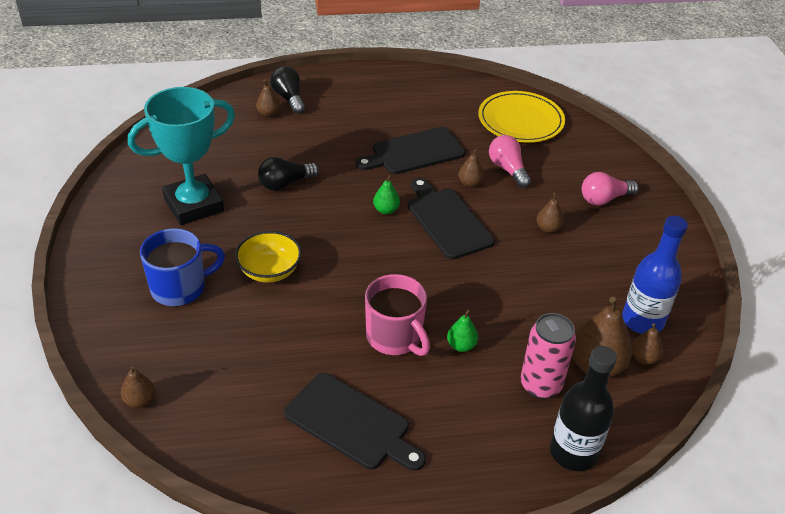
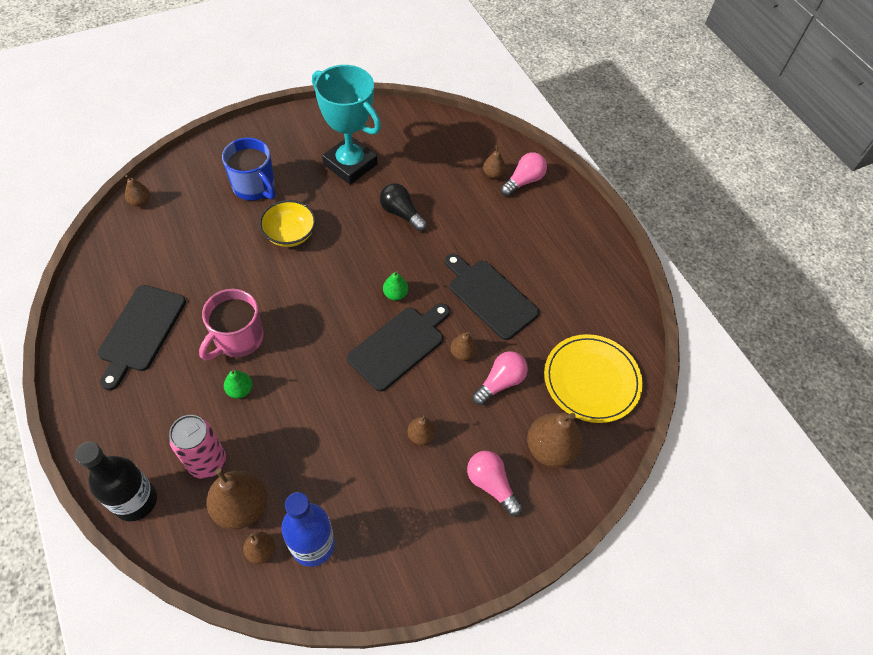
camera: 70 degrees right, 15 degrees up
black light bulb [270,66,305,114] -> pink light bulb [501,152,547,196]
none -> brown pear [527,413,583,467]

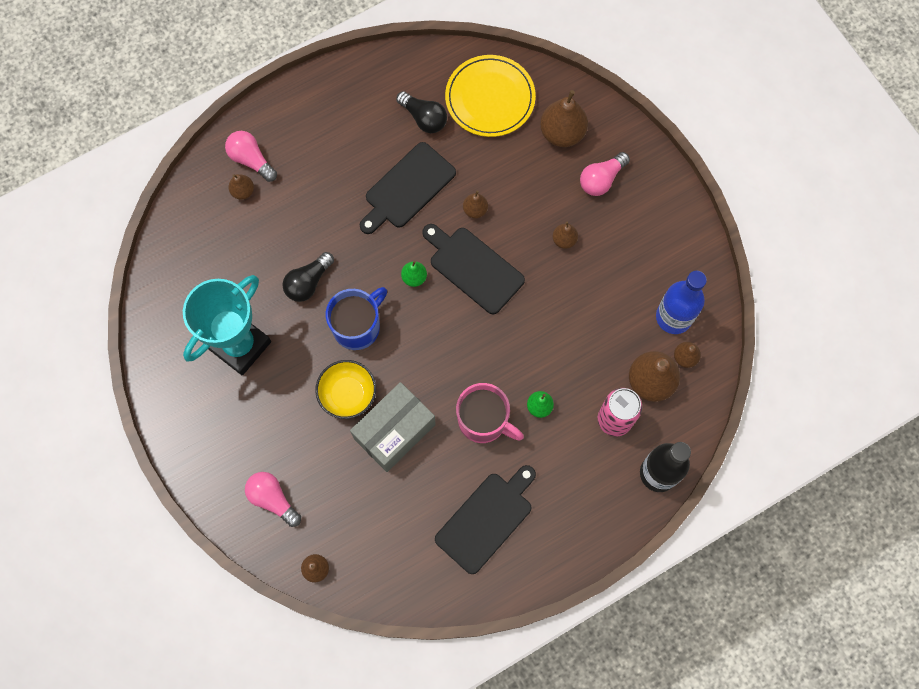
camera: 90 degrees left, 15 degrees up
black cutting board [98,285,186,390] -> black cutting board turned 60 degrees counterclockwise [435,465,536,574]
blue mug [222,138,276,201] -> blue mug moved to [326,287,387,350]
pink light bulb [472,351,528,405] -> pink light bulb moved to [245,472,301,527]
none -> grey box [350,382,436,472]
none -> black light bulb [396,91,447,133]

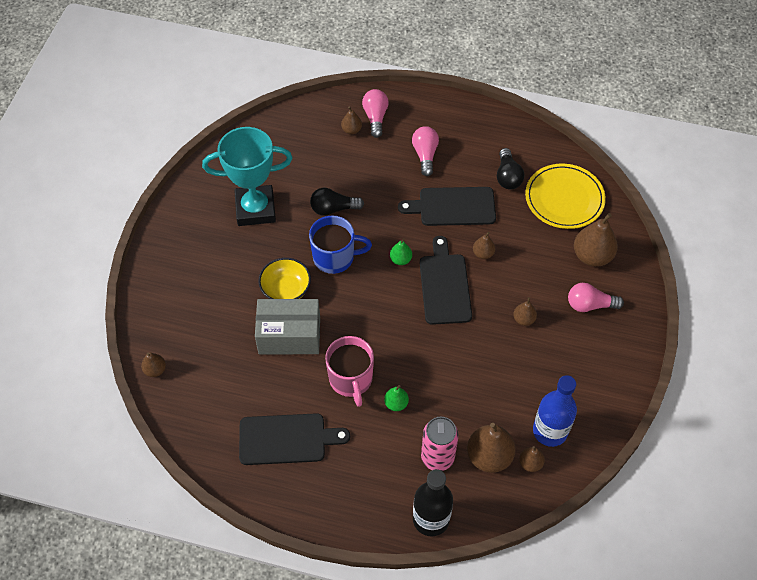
camera: 45 degrees right, 15 degrees down
pink light bulb [245,472,301,527] -> pink light bulb moved to [412,126,439,176]

